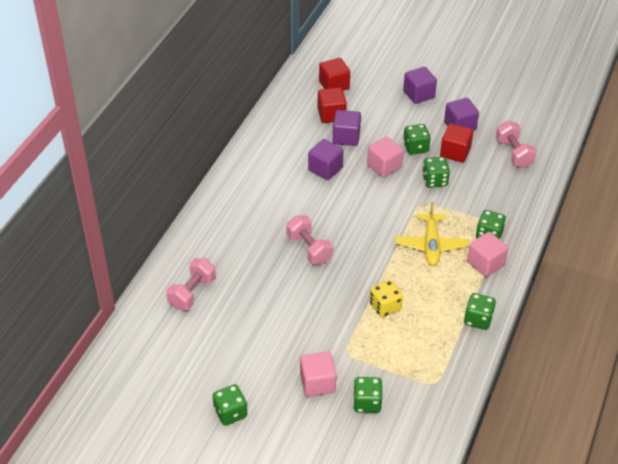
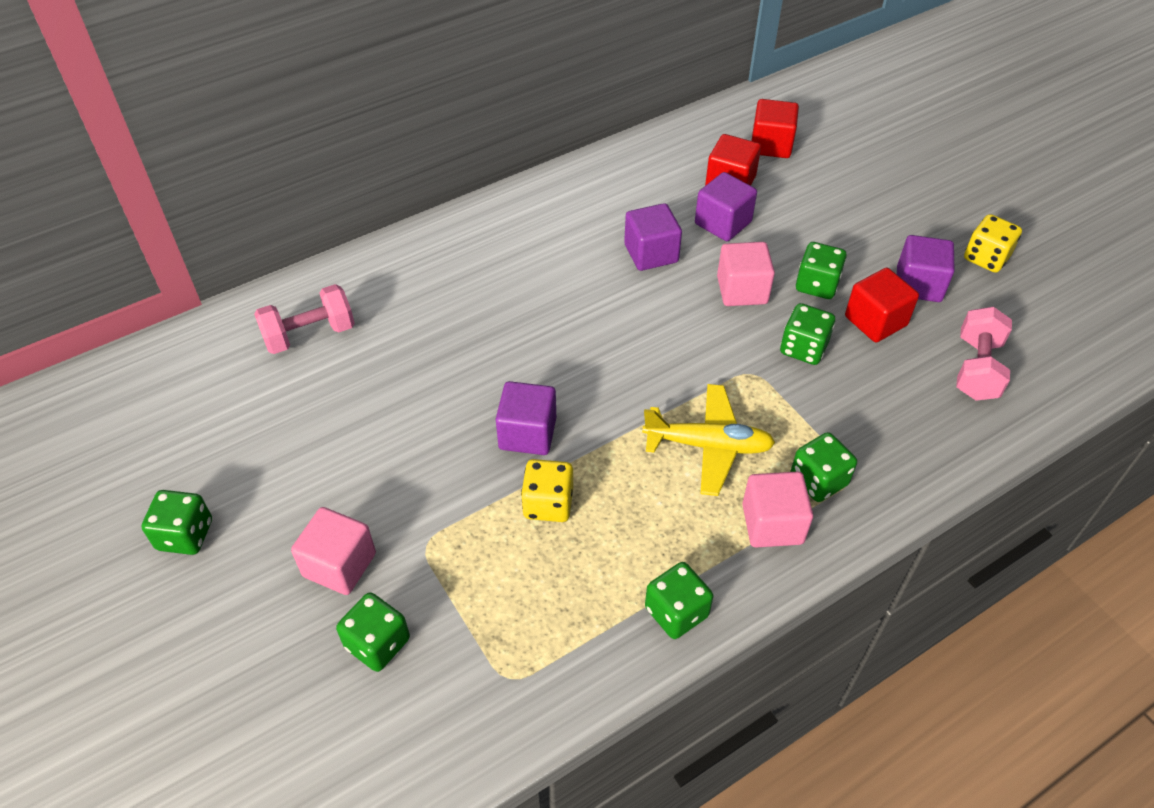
camera: 35 degrees right, 5 degrees up
pink dumbbell [286,215,333,265] -> none
yellow plane [395,202,469,266] -> yellow plane turned 120 degrees counterclockwise [642,384,775,496]
purple cube [403,67,437,104] -> purple cube moved to [496,381,556,455]
none -> yellow dice [964,214,1022,273]

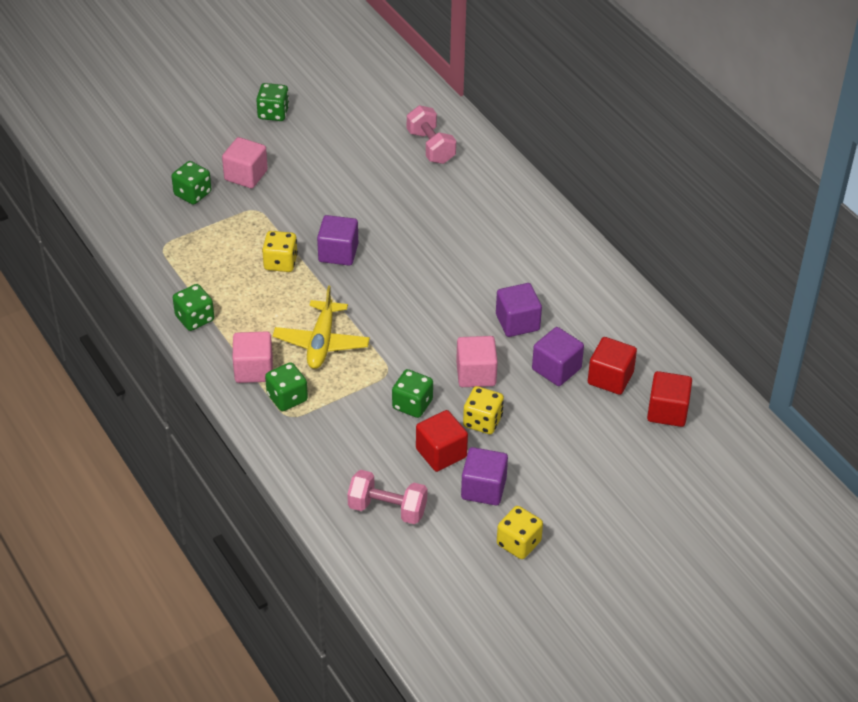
camera: 90 degrees right, 5 degrees down
green dice [796,242,847,299] -> yellow dice [463,386,504,434]

